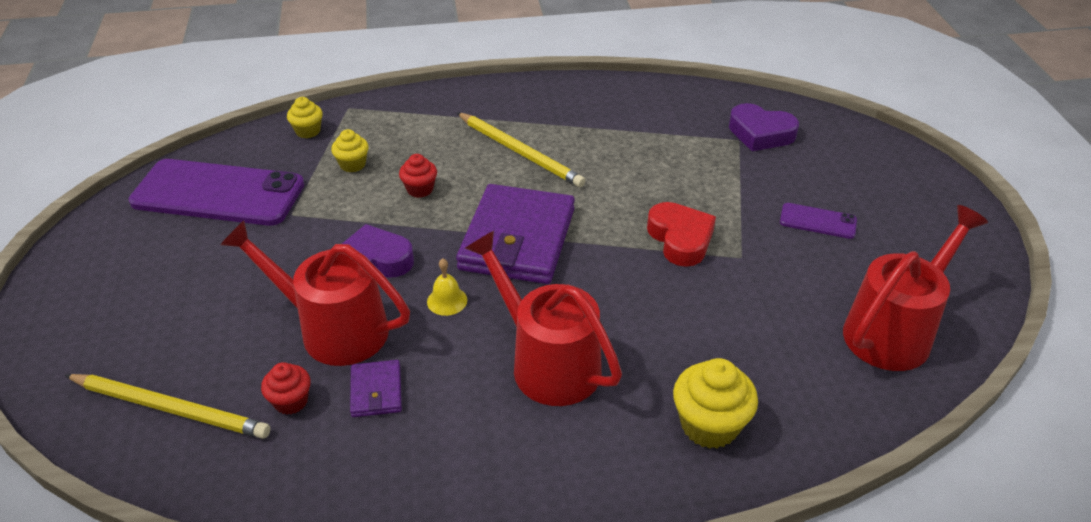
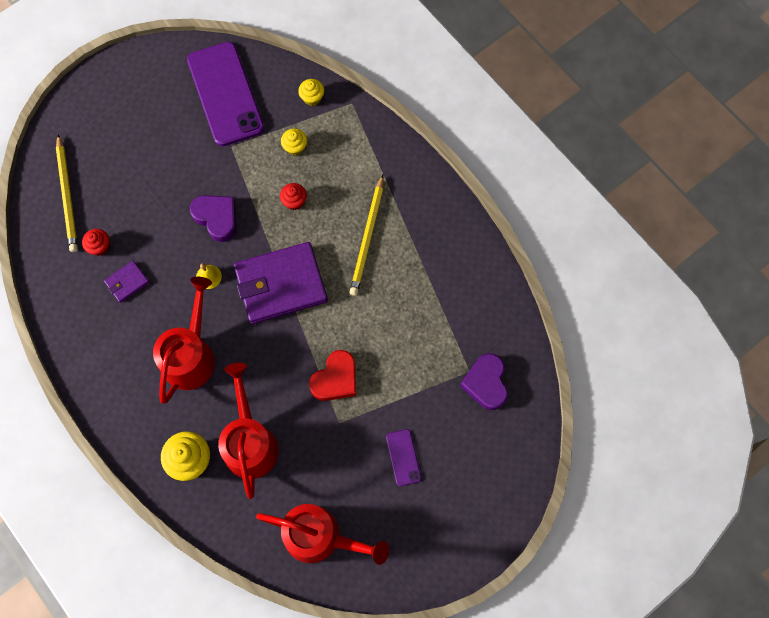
camera: 60 degrees right, 30 degrees up
red watering can [220,220,410,366] -> red watering can moved to [218,363,279,499]

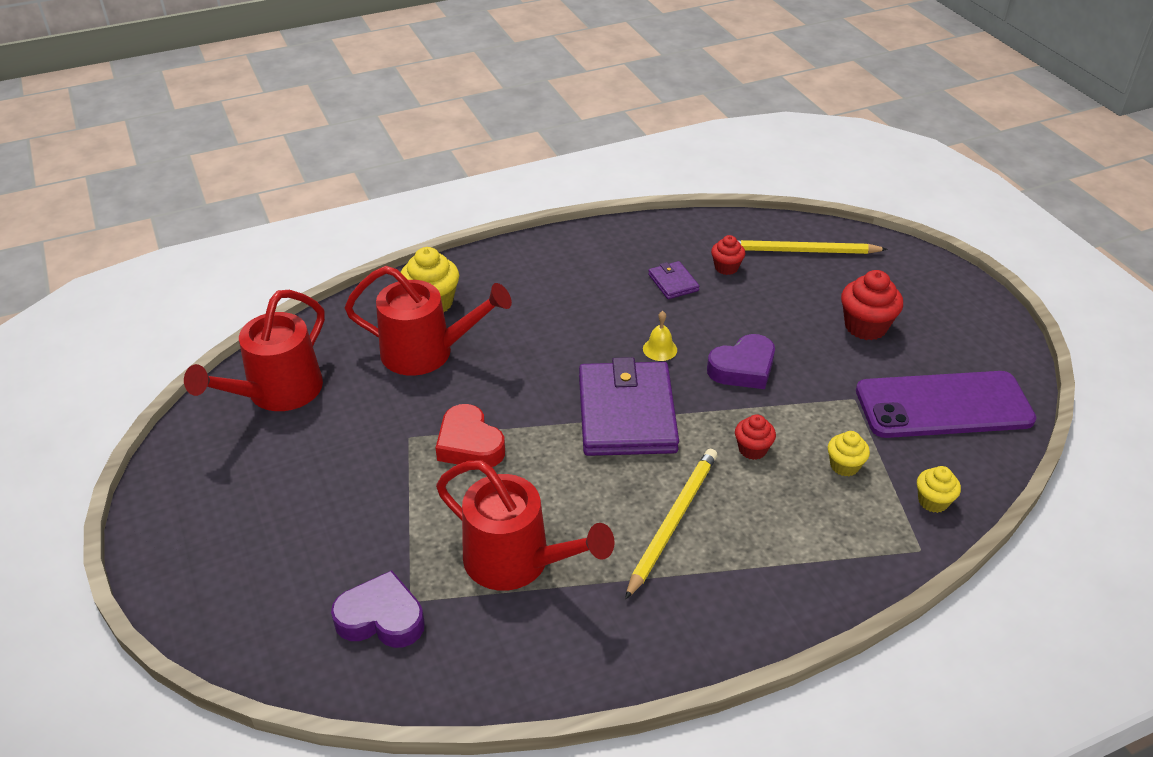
camera: 105 degrees right, 30 degrees down
red watering can [153,277,215,403] -> red watering can moved to [436,460,615,591]
yellow pencil [350,175,384,296] -> yellow pencil turned 90 degrees clockwise [625,449,717,600]
purple phone [386,429,421,486] -> none
none -> red cupcake [841,270,903,340]

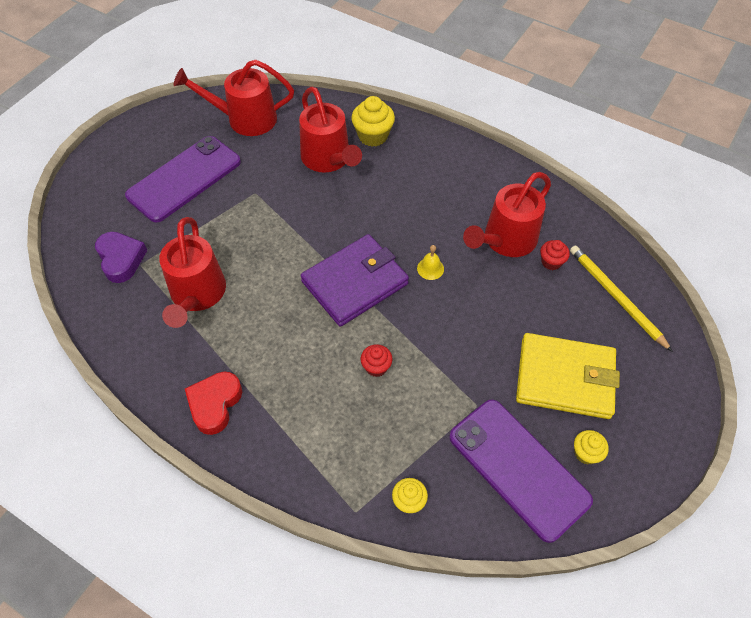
camera: 55 degrees right, 15 degrees up
red heart [436,404,505,467] -> red heart moved to [185,371,242,435]
yellow pencil [625,449,717,600] -> none
purple wallet [648,261,700,299] -> red watering can [463,172,551,257]
purple heart [707,334,775,389] -> none
yellow cupcake [828,431,870,476] -> yellow cupcake moved to [574,430,609,465]
red cupcake [841,270,903,340] -> yellow wallet [516,333,620,419]
none -> purple phone [125,136,241,223]

